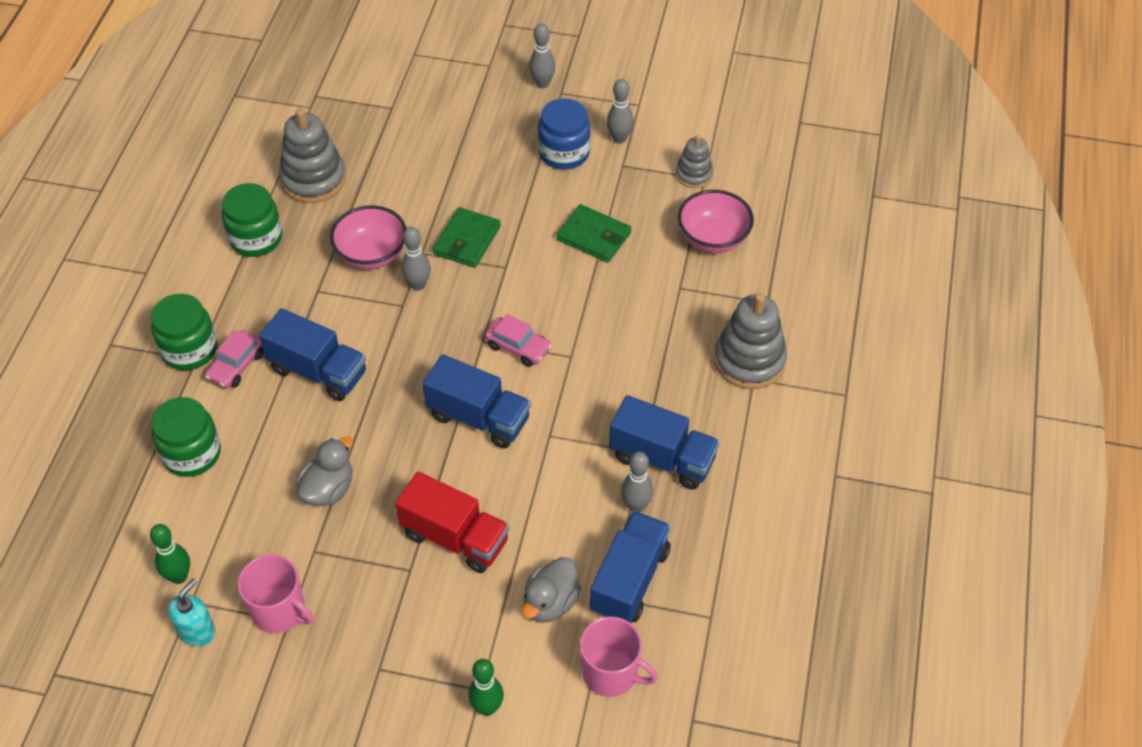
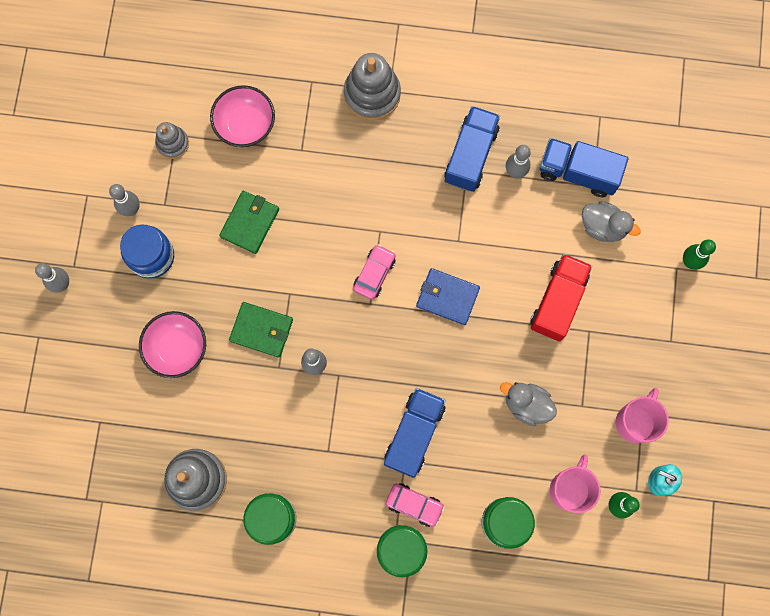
camera: 95 degrees left, 25 degrees up
pink bowl [330,206,406,269] -> pink bowl moved to [139,311,206,378]
blue truck [422,354,531,449] -> blue wallet [416,268,480,325]
pink mug [580,616,658,697] -> pink mug moved to [550,454,601,513]

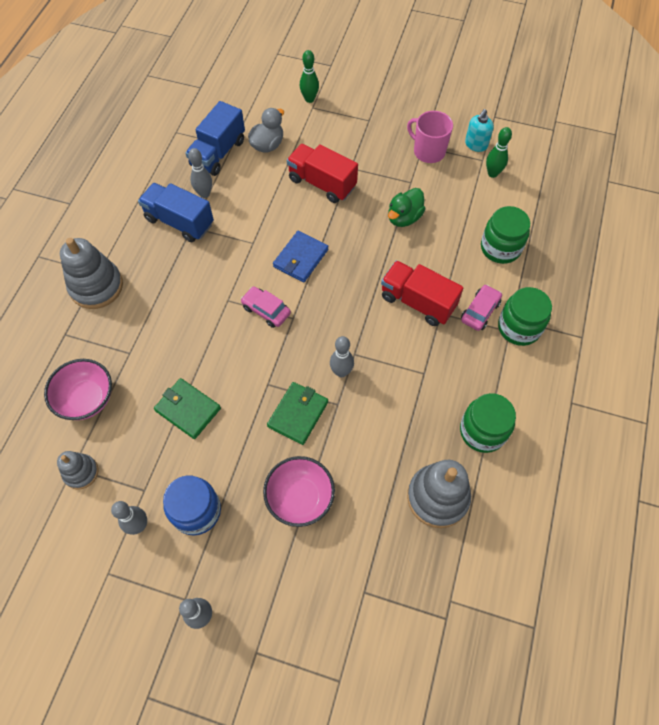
camera: 80 degrees left, 15 degrees down
blue truck [384,388,446,478] -> red truck [381,261,463,326]
grey duck [500,382,557,426] -> green duck [388,188,425,227]
pink mug [550,454,601,513] -> none

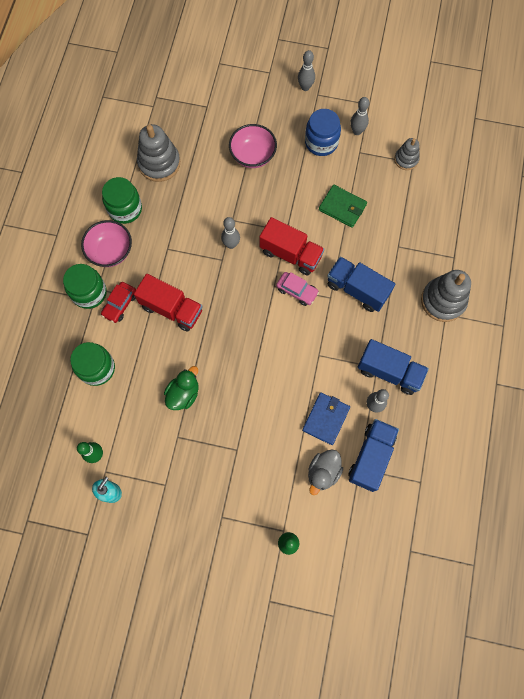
camera: 175 degrees right, 10 degrees up
pink bowl [44,359,112,420] -> pink bowl moved to [81,220,132,267]
green wallet [267,382,328,445] -> none
blue wallet [273,231,329,282] -> blue wallet moved to [302,392,350,445]
red truck [287,144,358,203] -> red truck moved to [259,217,324,275]
pink mug [407,111,453,163] -> none
pink car [461,284,502,331] -> red car [101,282,136,323]
none -> blue truck [327,256,395,312]

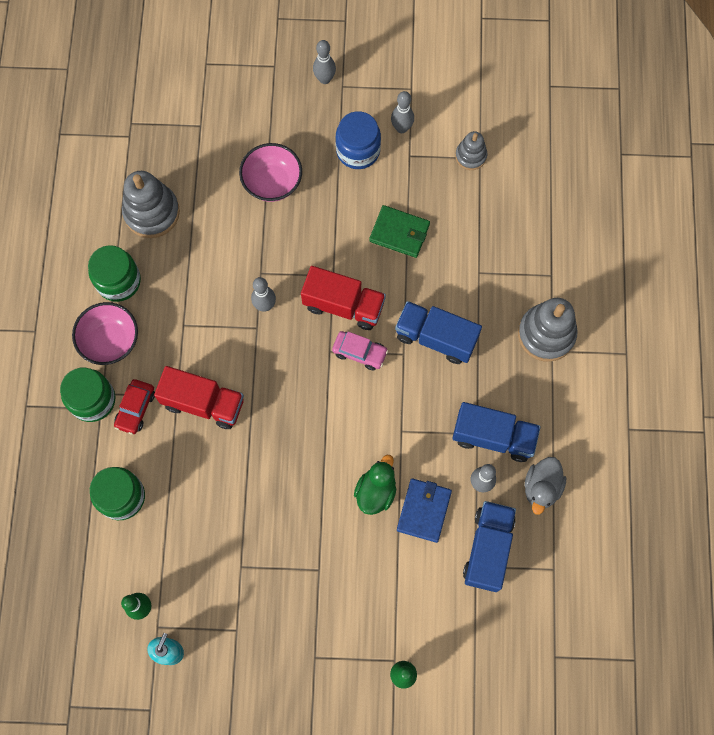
camera: 10 degrees left, 0 degrees up
green duck [164,366,198,410] -> green duck moved to [354,455,396,515]
grey duck [308,449,343,495] -> grey duck moved to [524,457,566,515]

